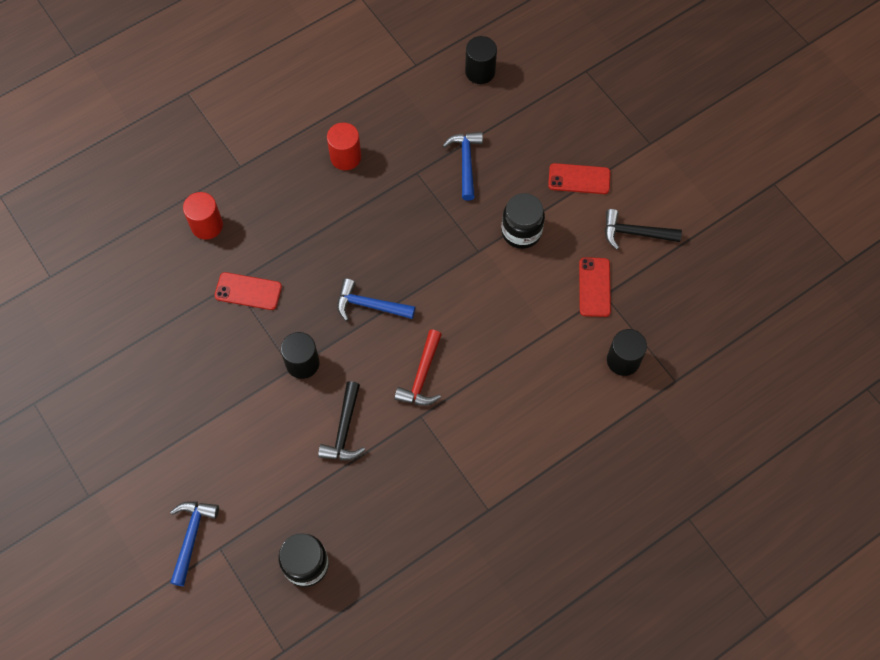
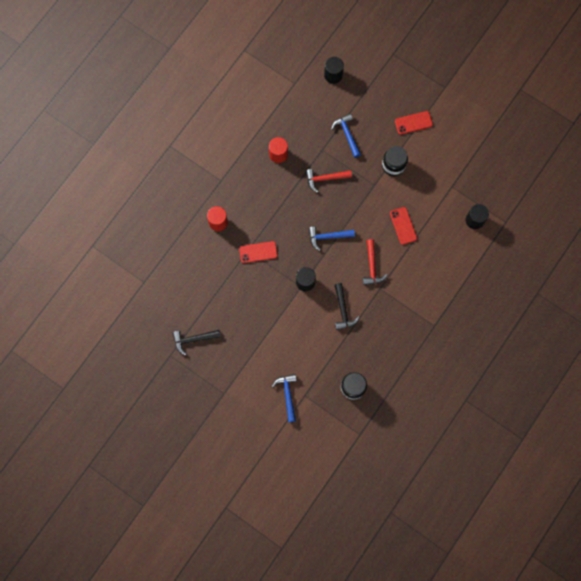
camera: 20 degrees left, 10 degrees up
red phone [579,257,611,317] -> red phone moved to [390,207,417,245]
black hammer [605,209,682,250] -> black hammer moved to [173,330,220,355]
none -> red hammer [306,169,352,192]

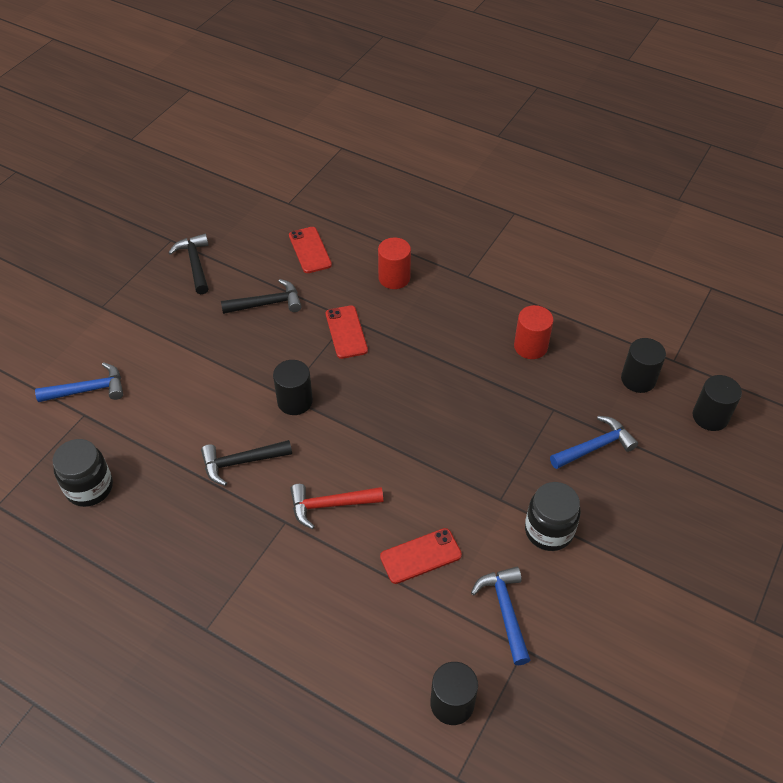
camera: 85 degrees right, 25 degrees down
red hammer [306,169,352,192] -> none
blue hammer [308,227,355,251] -> blue hammer moved to [471,567,530,665]
red phone [395,111,433,135] -> red phone moved to [289,227,332,273]
none -> black hammer [221,279,302,314]
none -> black cylinder [621,338,666,393]

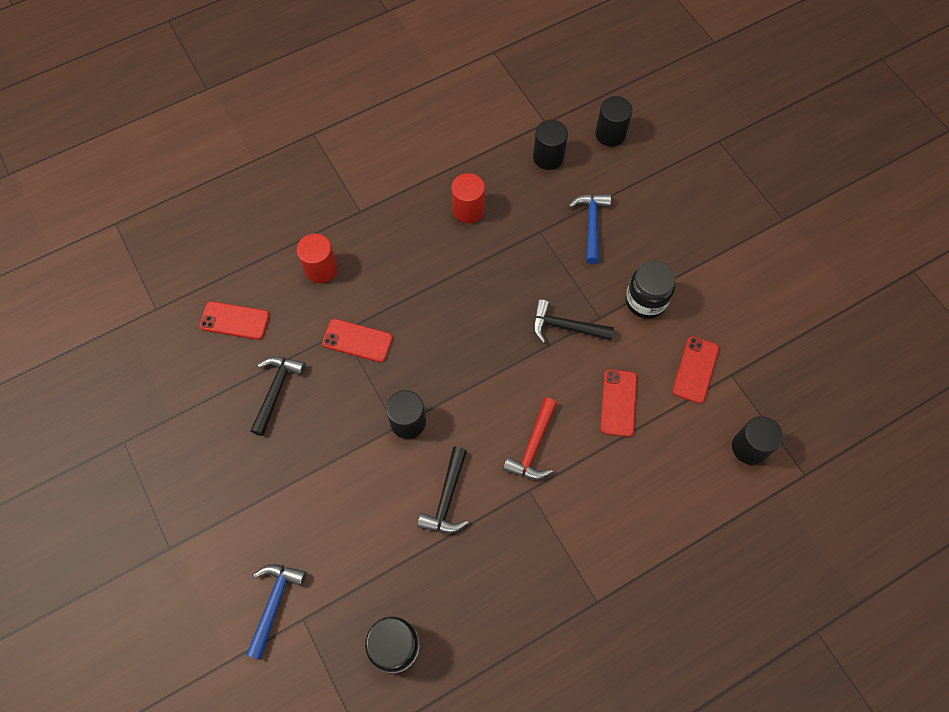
camera: 60 degrees left, 15 degrees up
black hammer [168,234,209,294] -> black hammer moved to [533,299,614,343]
blue hammer [471,567,530,665] -> red phone [672,336,719,404]

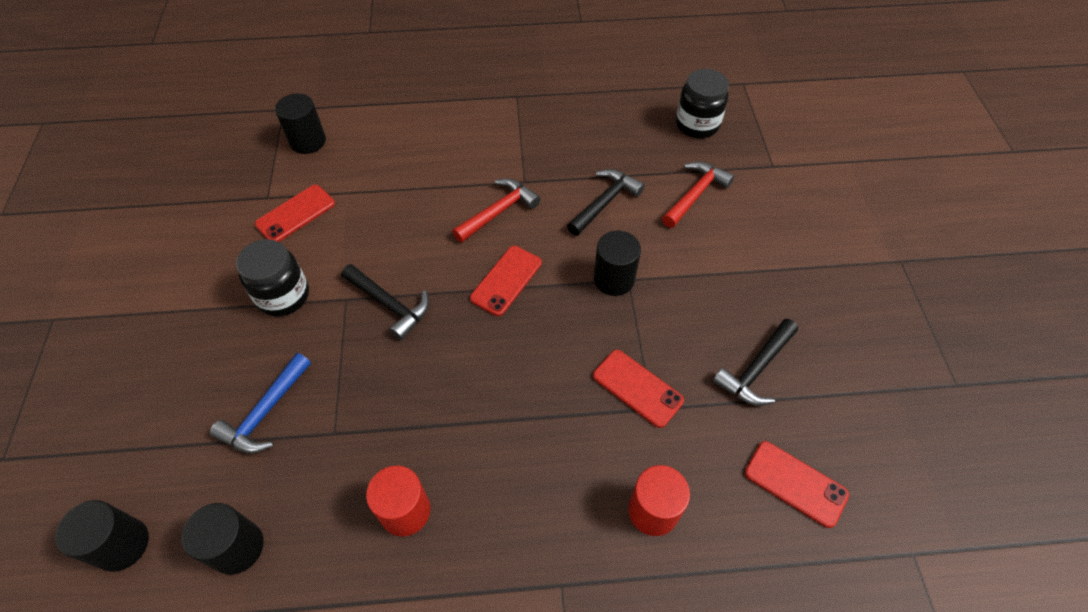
camera: 155 degrees left, 10 degrees down
blue hammer [246,564,306,660] -> none
red phone [600,369,637,437] -> red phone moved to [470,246,542,316]
none -> red hammer [662,161,734,228]

